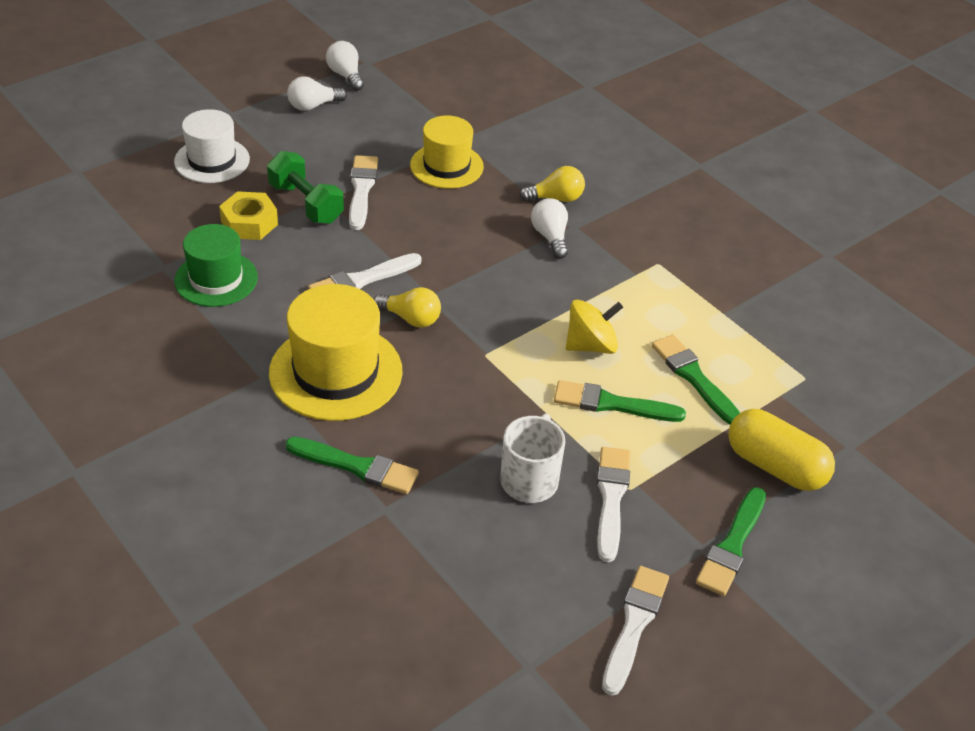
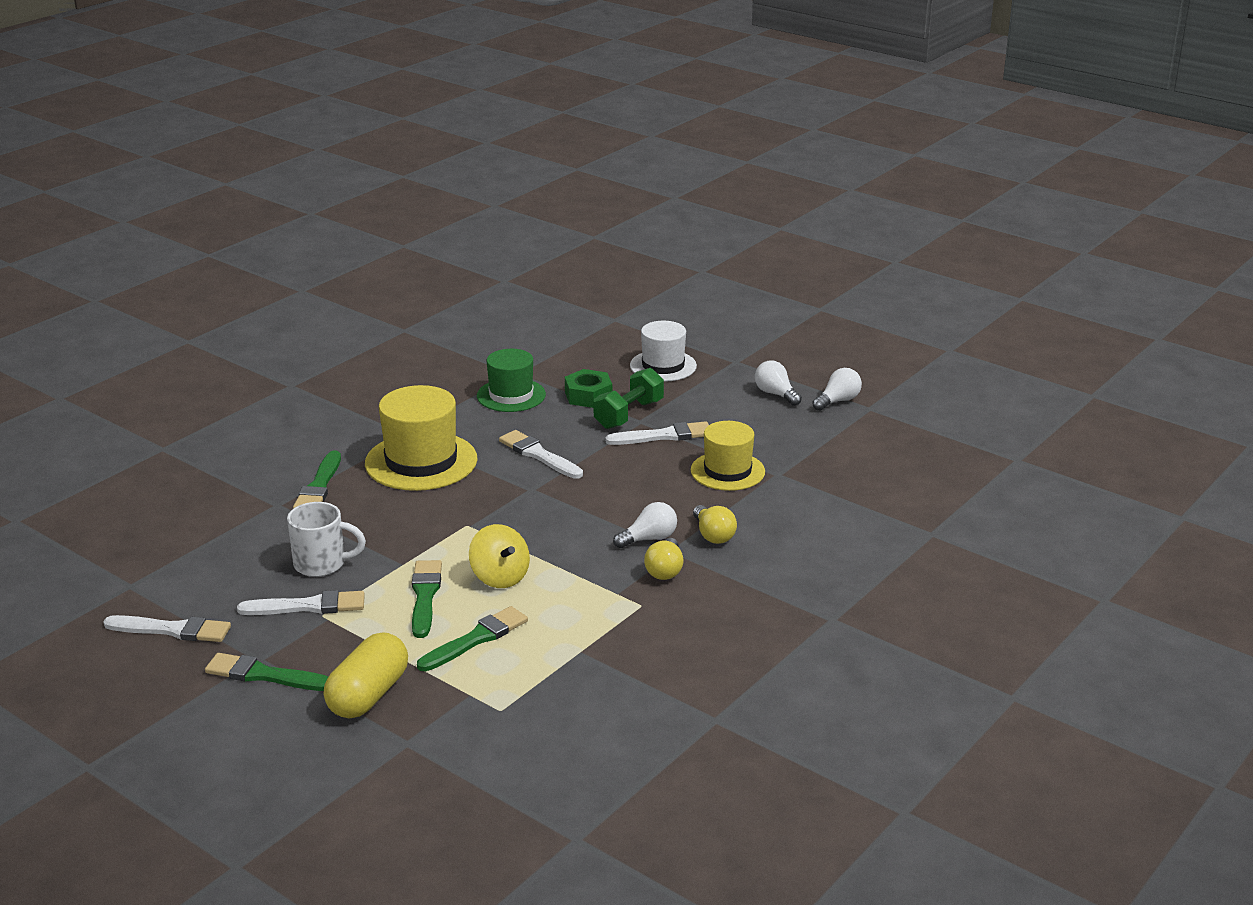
camera: 80 degrees right, 15 degrees down
yellow nut [219,191,278,240] -> green nut [565,369,612,408]
yellow light bulb [374,287,441,328] -> yellow light bulb moved to [644,538,684,580]

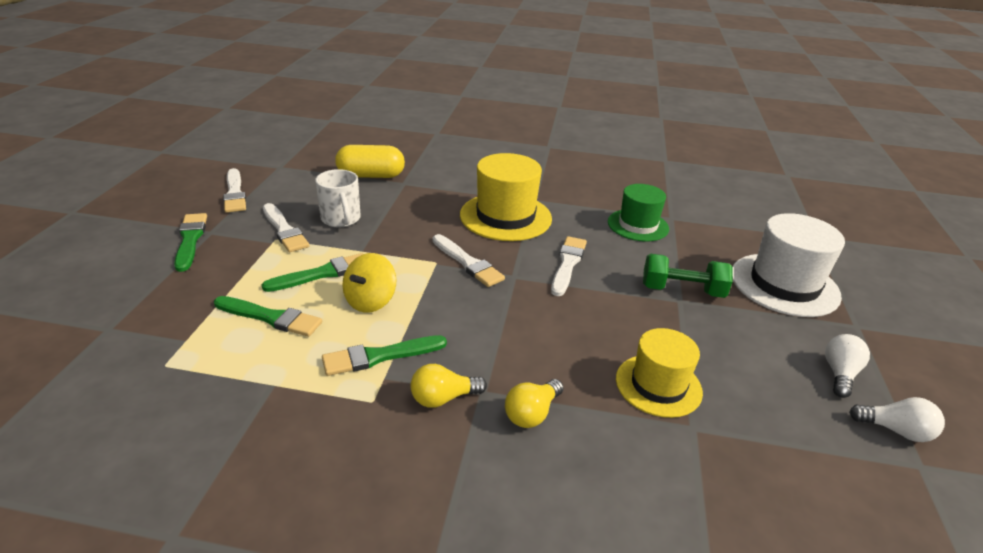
camera: 60 degrees right, 5 degrees up
green brush [293,450,341,508] -> green brush moved to [322,335,447,376]
yellow capsule [323,632,408,718] -> yellow capsule moved to [335,145,405,178]
green nut [565,369,612,408] -> none
white brush [605,421,709,445] -> white brush moved to [433,234,505,287]
white light bulb [613,502,677,548] -> none
white hat [630,321,697,382] -> white hat [733,213,845,317], size x1.52

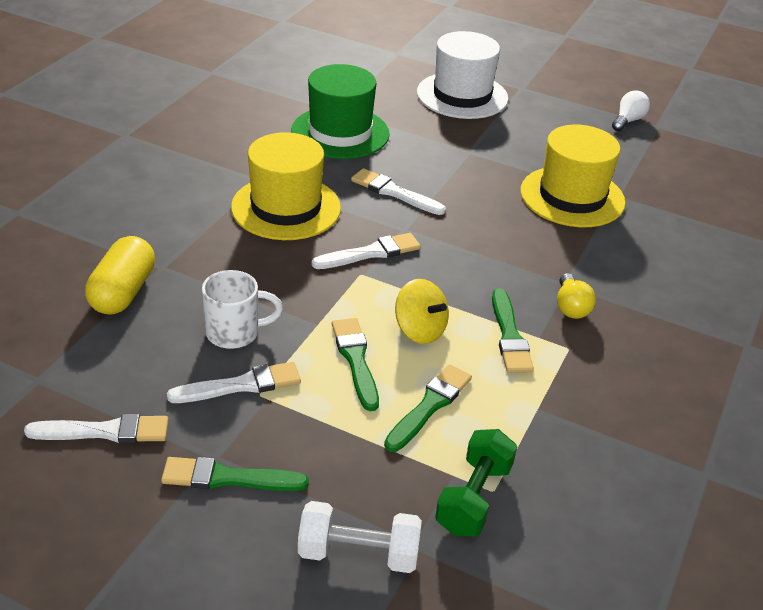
camera: 75 degrees left, 5 degrees up
yellow light bulb [505,379,564,428] -> none
green hat [608,184,669,242] -> green hat [291,64,390,159], size x1.52
yellow hat [616,328,703,418] -> yellow hat [521,125,626,227], size x1.52
green dumbbell [643,254,733,298] -> green dumbbell moved to [435,429,517,536]
white light bulb [825,334,870,398] -> none
none -> white dumbbell [298,501,422,573]

